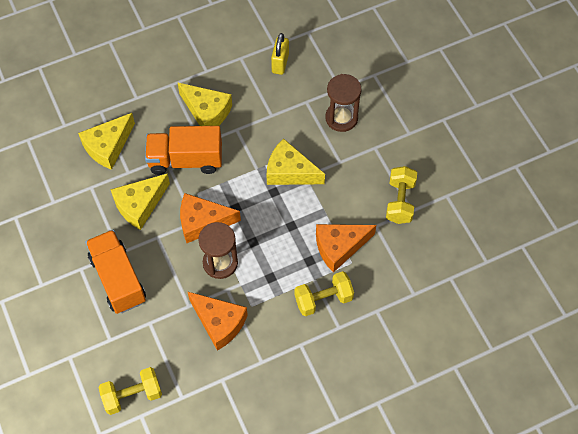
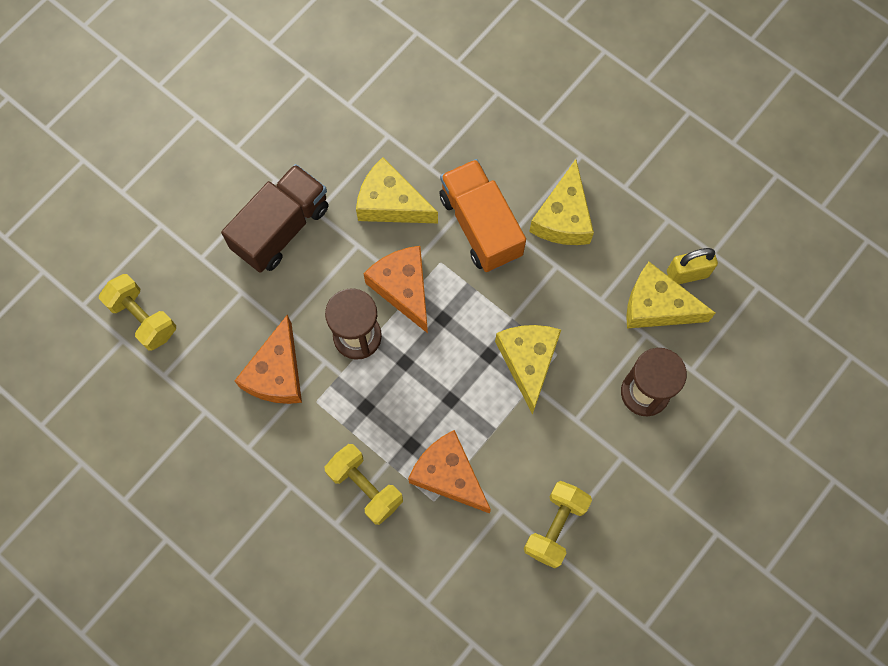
camera: 65 degrees right, 10 degrees up
yellow cheese [78,113,135,170] -> yellow cheese moved to [626,262,715,329]
orange truck [85,230,146,314] -> brown truck [221,164,329,273]
yellow dumbbell [386,166,417,224] -> yellow dumbbell turned 45 degrees counterclockwise [524,481,592,568]

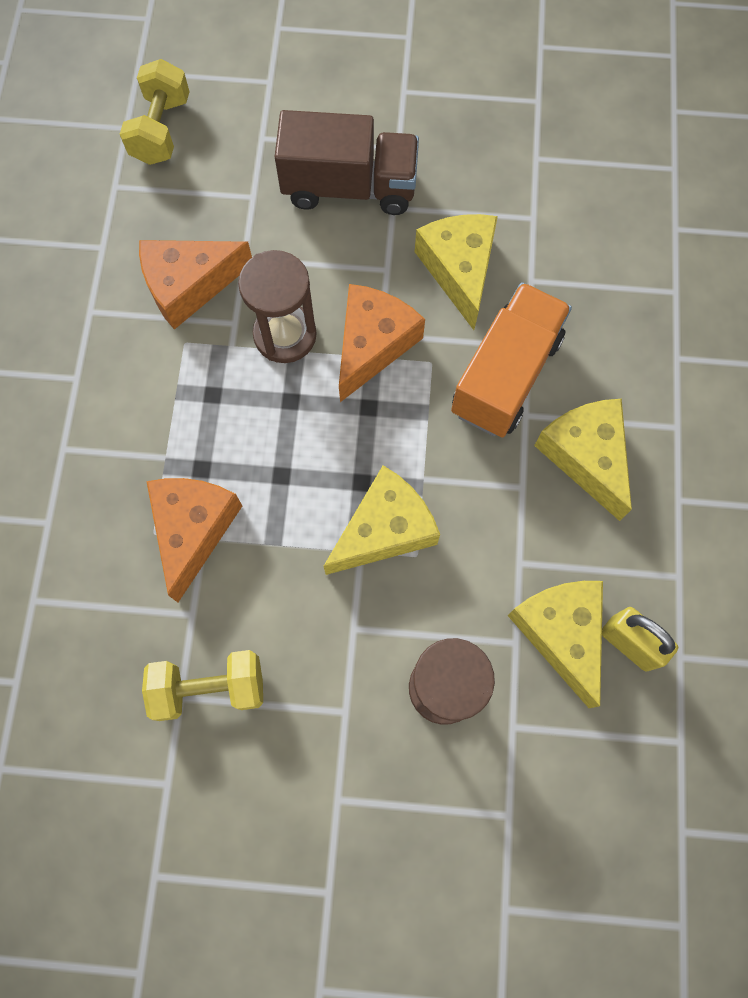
camera: 55 degrees right, 0 degrees up
yellow dumbbell [325,444,403,525] -> none
yellow cheese [529,159,594,245] -> yellow cheese turned 90 degrees clockwise [534,399,632,521]

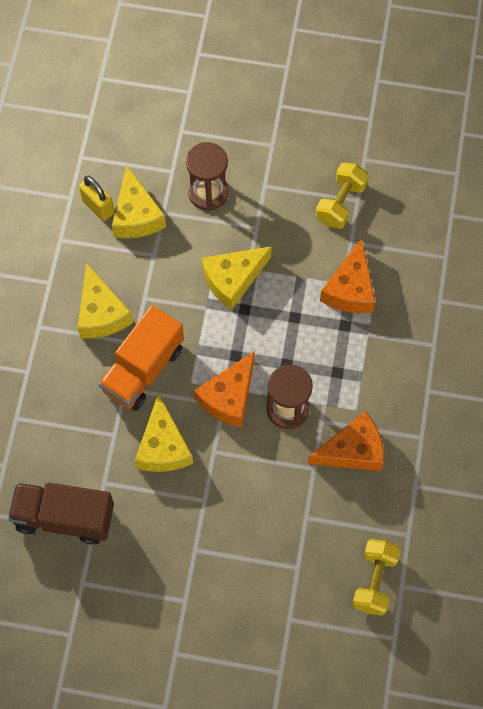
camera: 175 degrees left, 5 degrees down
yellow dumbbell [142,650,263,721] -> yellow dumbbell turned 60 degrees counterclockwise [316,162,369,229]
brown truck [275,110,419,215] -> brown truck moved to [8,482,114,545]

